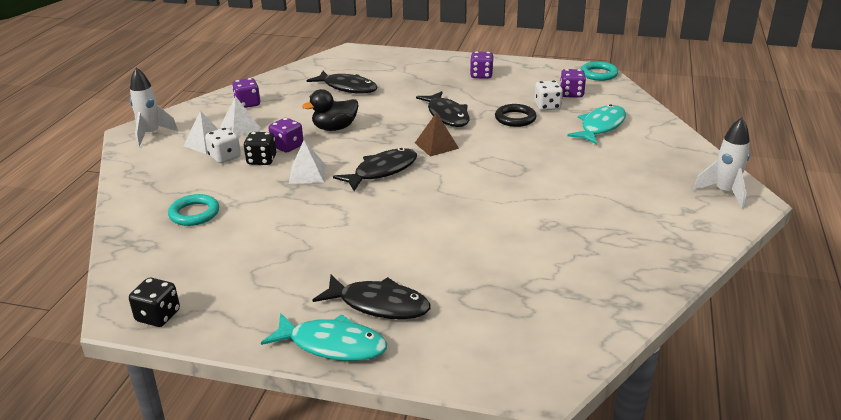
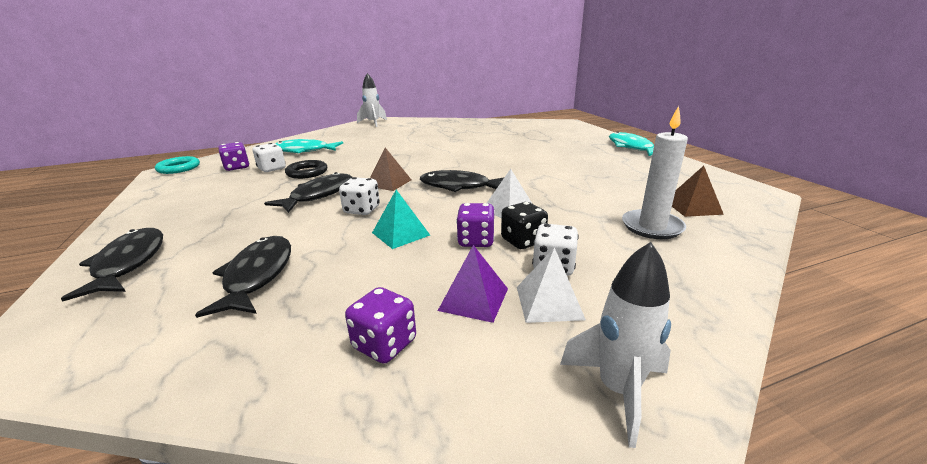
camera: 125 degrees left, 5 degrees down
black dice [129,278,180,327] -> none
turquoise ring [168,194,219,226] -> white candle [622,106,688,239]
white pyramid [220,96,262,137] -> purple pyramid [438,245,508,323]
black duck [302,89,359,131] -> turquoise pyramid [372,190,430,249]
black fish [312,275,431,319] -> black fish moved to [61,228,163,302]
purple dice [470,51,494,79] -> none
none -> white dice [339,177,380,215]
none -> brown pyramid [672,166,724,217]

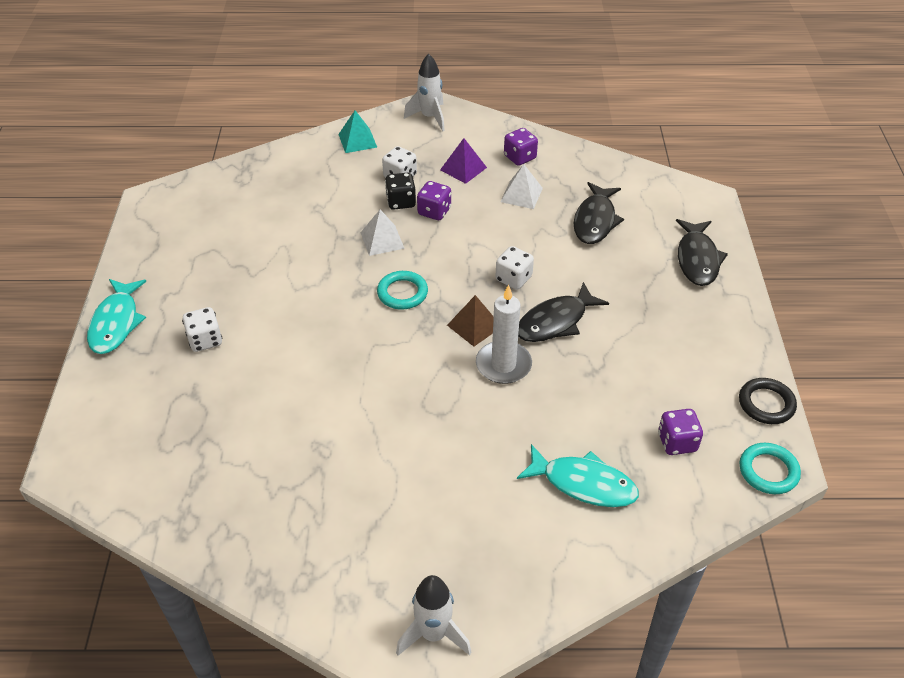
camera: 160 degrees left, 20 degrees up
white dice [253,143,286,172] -> white dice moved to [182,307,222,352]
black ring [285,160,327,179] -> black ring moved to [739,378,797,424]
turquoise pyramid [372,190,430,249] -> turquoise pyramid moved to [338,110,377,153]
black fish [420,170,504,192] -> turquoise ring [377,271,428,309]
white pyramid [517,247,586,323] -> white pyramid moved to [500,164,543,209]
white candle [622,106,688,239] -> white candle moved to [476,285,532,384]
brown pyramid [672,166,724,217] -> none

